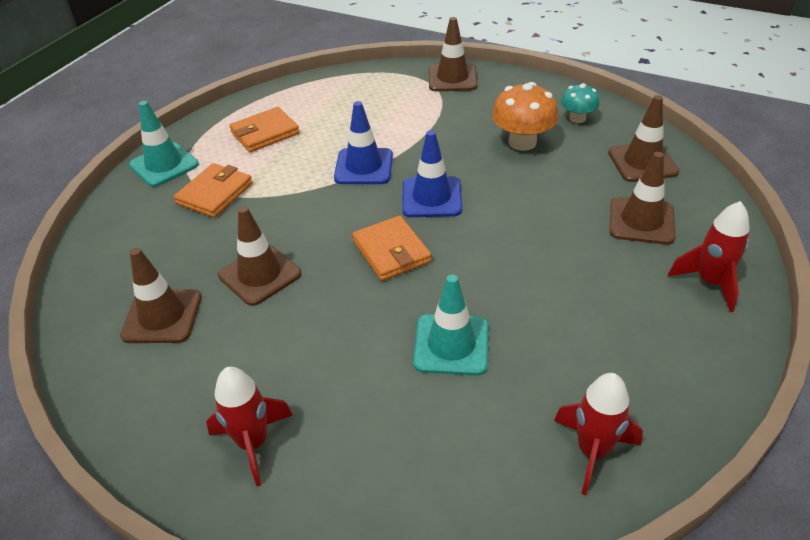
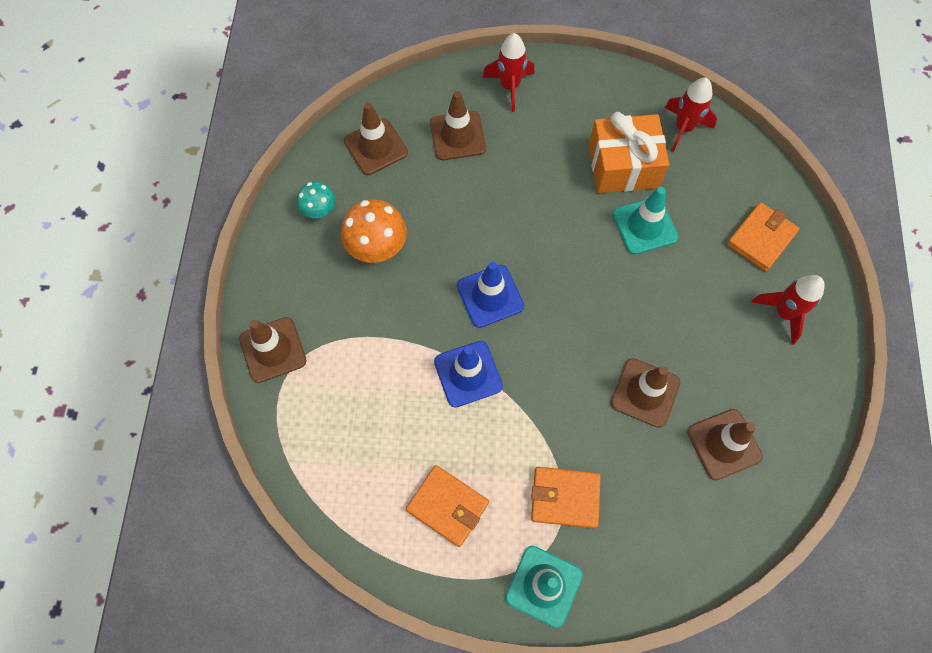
camera: 115 degrees left, 25 degrees up
orange wallet [352,216,432,281] -> orange wallet moved to [727,202,800,271]
none -> orange gift [589,112,669,193]

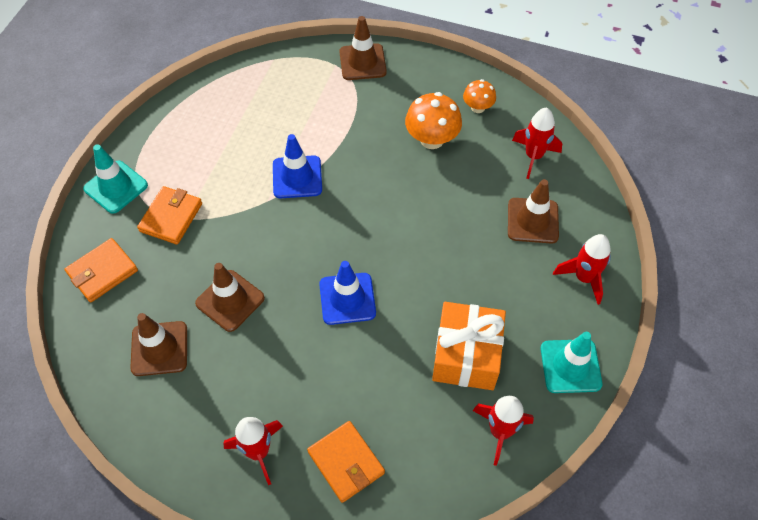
camera: 105 degrees right, 10 degrees down
turquoise mushroom [297,182,335,218] -> orange mushroom [463,79,496,113]
brown traffic cone [344,103,408,175] -> red rocket [512,108,562,179]
orange wallet [406,465,489,547] -> orange wallet moved to [65,238,138,302]
blue traffic cone [457,262,524,328] -> blue traffic cone moved to [319,261,376,325]
turquoise traffic cone [613,187,678,254] -> turquoise traffic cone moved to [541,332,602,393]

